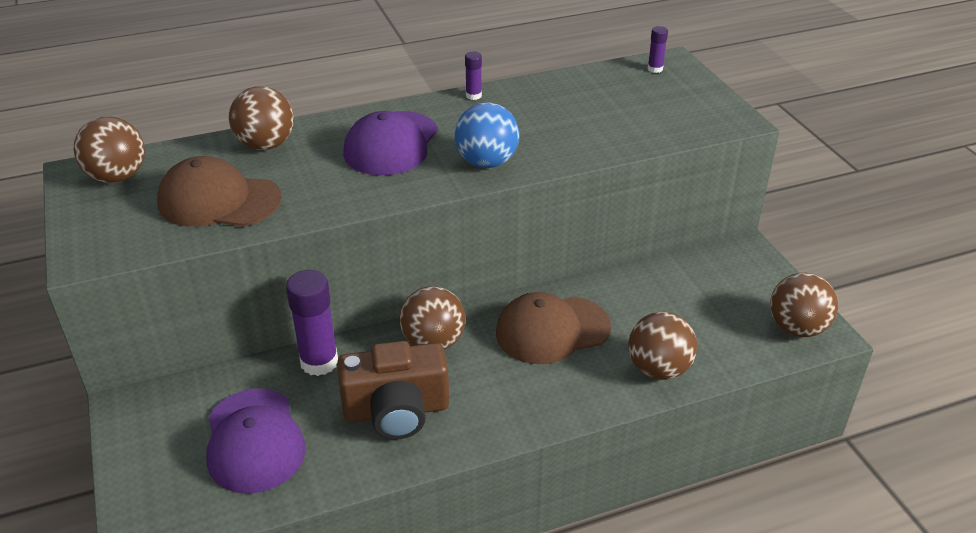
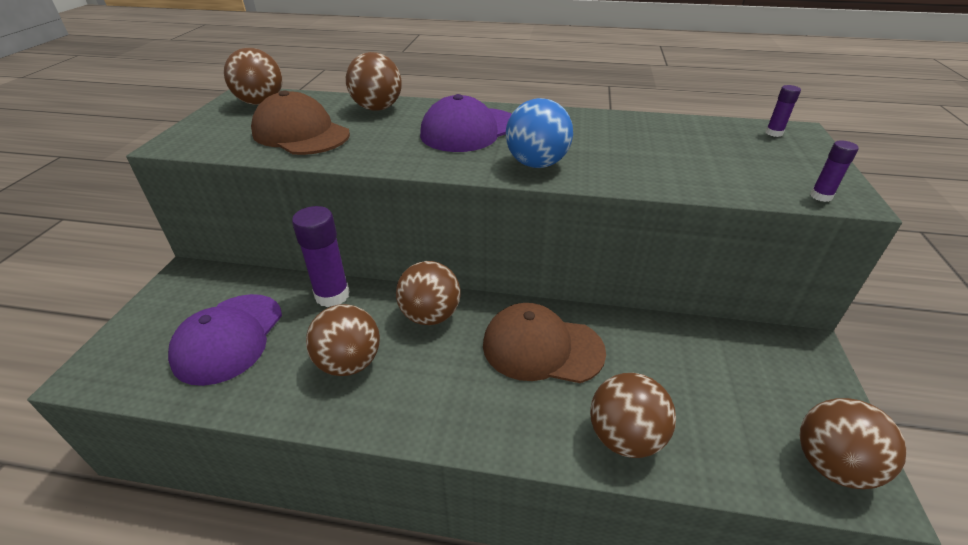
camera: 30 degrees right, 0 degrees up
brown camera [337,341,449,440] -> brown ball [306,304,380,376]
purple glue stick [465,52,482,100] -> purple glue stick moved to [810,141,859,202]

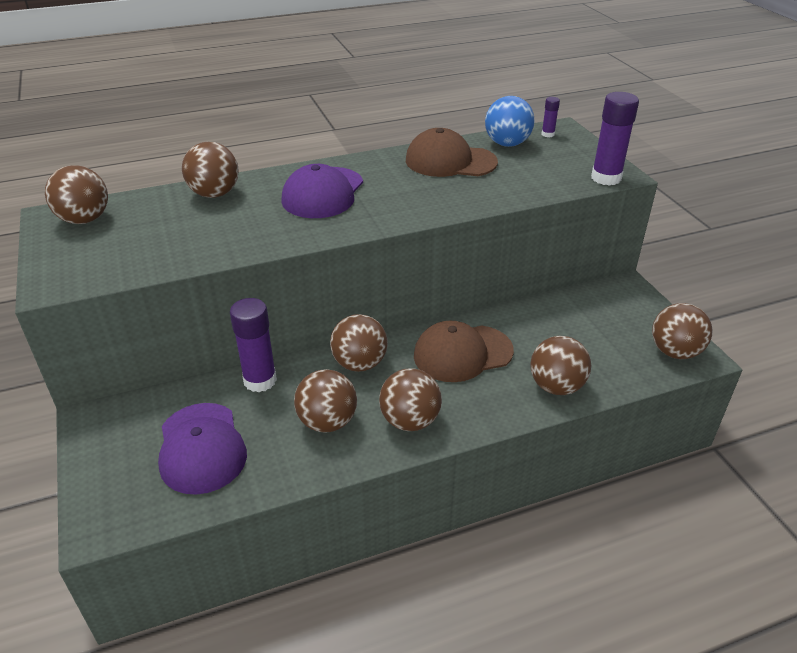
camera: 30 degrees left, 0 degrees up
brown cap [251,90,350,155] -> brown cap moved to [406,128,498,177]
blue ball [506,98,573,168] -> blue ball moved to [485,96,534,147]
purple glue stick [810,141,859,202] -> purple glue stick [591,92,639,186], size x2.05
none -> brown ball [379,368,442,431]

